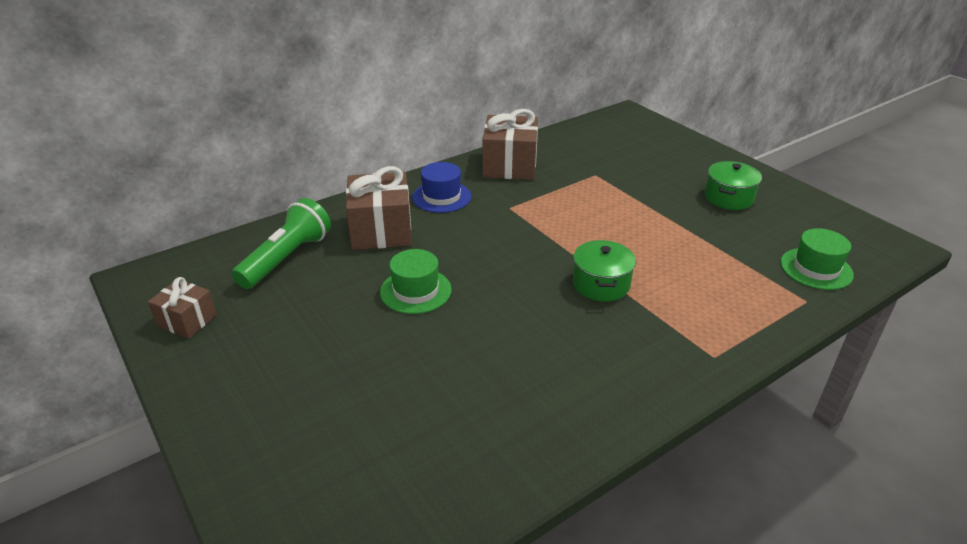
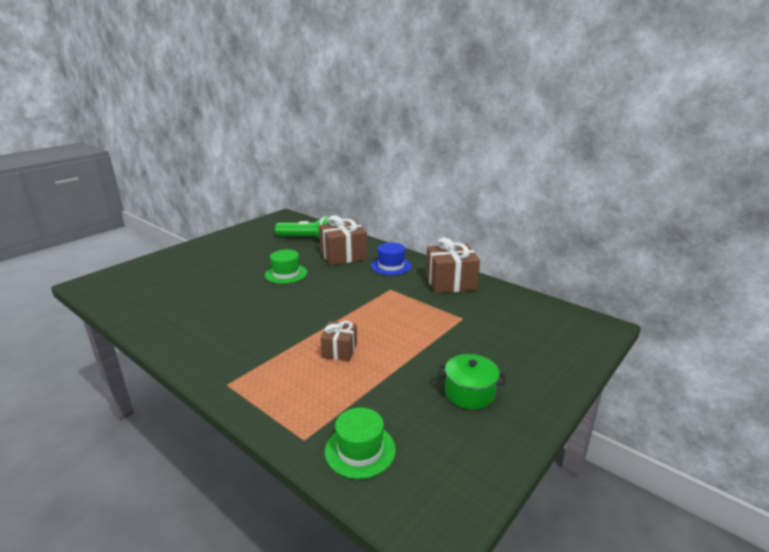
camera: 75 degrees right, 10 degrees down
brown gift [148,277,217,339] -> brown gift moved to [321,321,357,361]
green pot [573,240,636,302] -> none

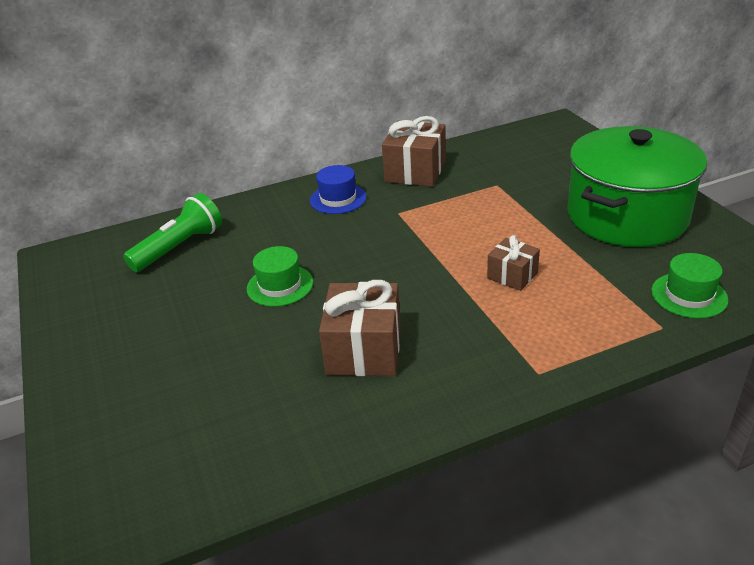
camera: 60 degrees left, 10 degrees up
brown gift [319,215,367,266] -> brown gift moved to [319,280,401,376]
green pot [438,354,506,409] -> green pot [567,126,707,247], size x2.33

